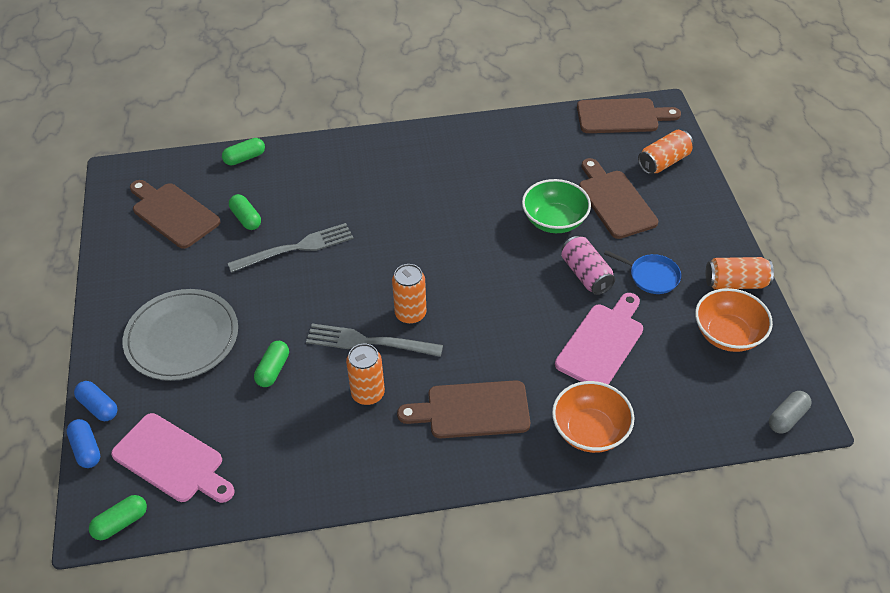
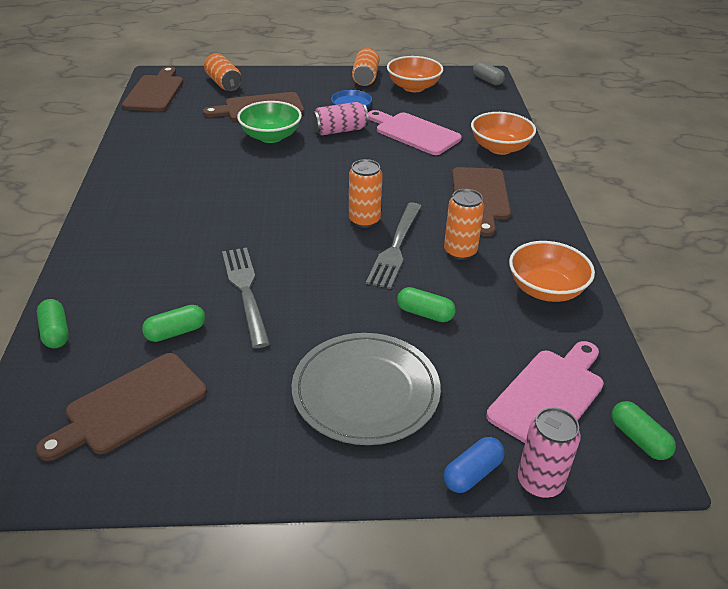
camera: 85 degrees left, 10 degrees down
blue capsule [66,419,100,468] -> pink can [518,407,581,498]
none -> orange bowl [509,241,595,302]

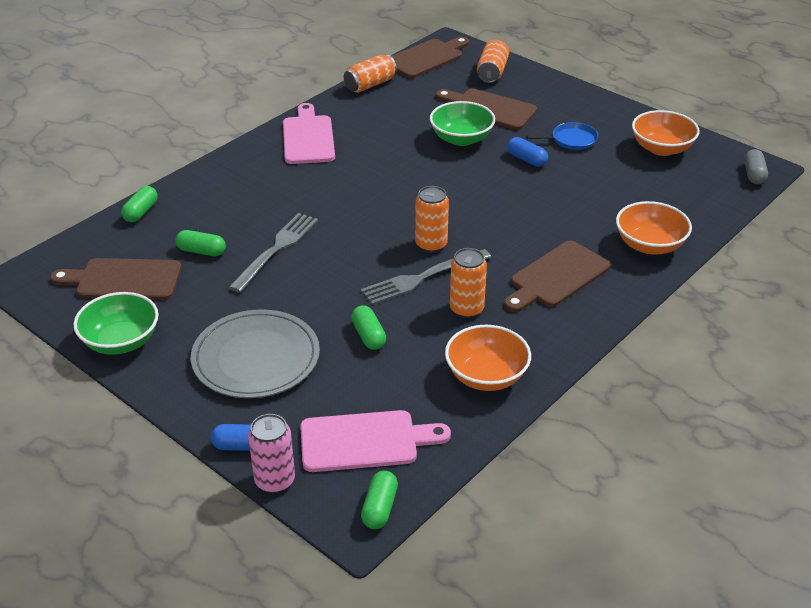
camera: 45 degrees right, 0 degrees up
pink can [312,102,369,135] -> blue capsule [507,137,548,167]
orange can [352,48,379,86] -> orange can moved to [344,54,397,93]
pink cutting board [368,110,462,155] -> pink cutting board moved to [283,103,335,164]
none -> green bowl [74,292,159,355]

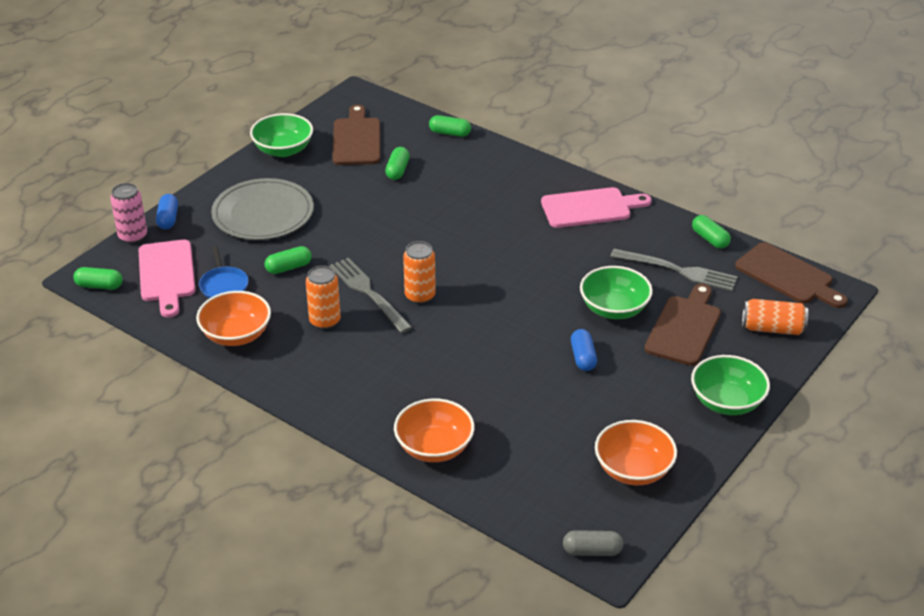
camera: 85 degrees right, 0 degrees up
grey fork [228,213,318,293] -> grey fork moved to [610,249,738,291]
orange can [344,54,397,93] -> green capsule [692,215,731,248]
brown cutting board [504,241,610,312] -> none
blue capsule [507,137,548,167] -> blue capsule turned 45 degrees counterclockwise [571,329,597,371]
blue pan [526,122,598,150] -> blue pan moved to [199,246,249,298]
none -> green bowl [691,355,770,415]

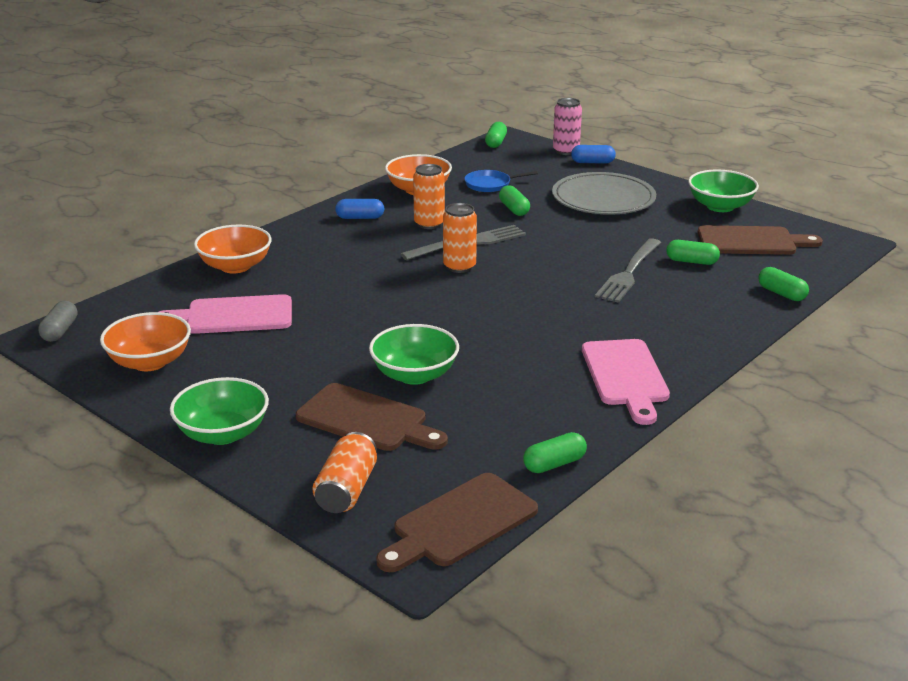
camera: 95 degrees right, 10 degrees down
pink cutting board [139,240,195,317] -> pink cutting board moved to [159,294,292,334]
green capsule [429,115,471,137] -> green capsule turned 60 degrees counterclockwise [758,267,809,301]
blue capsule [571,329,597,371] -> blue capsule moved to [335,199,384,219]
grey fork [610,249,738,291] -> grey fork moved to [595,238,661,303]

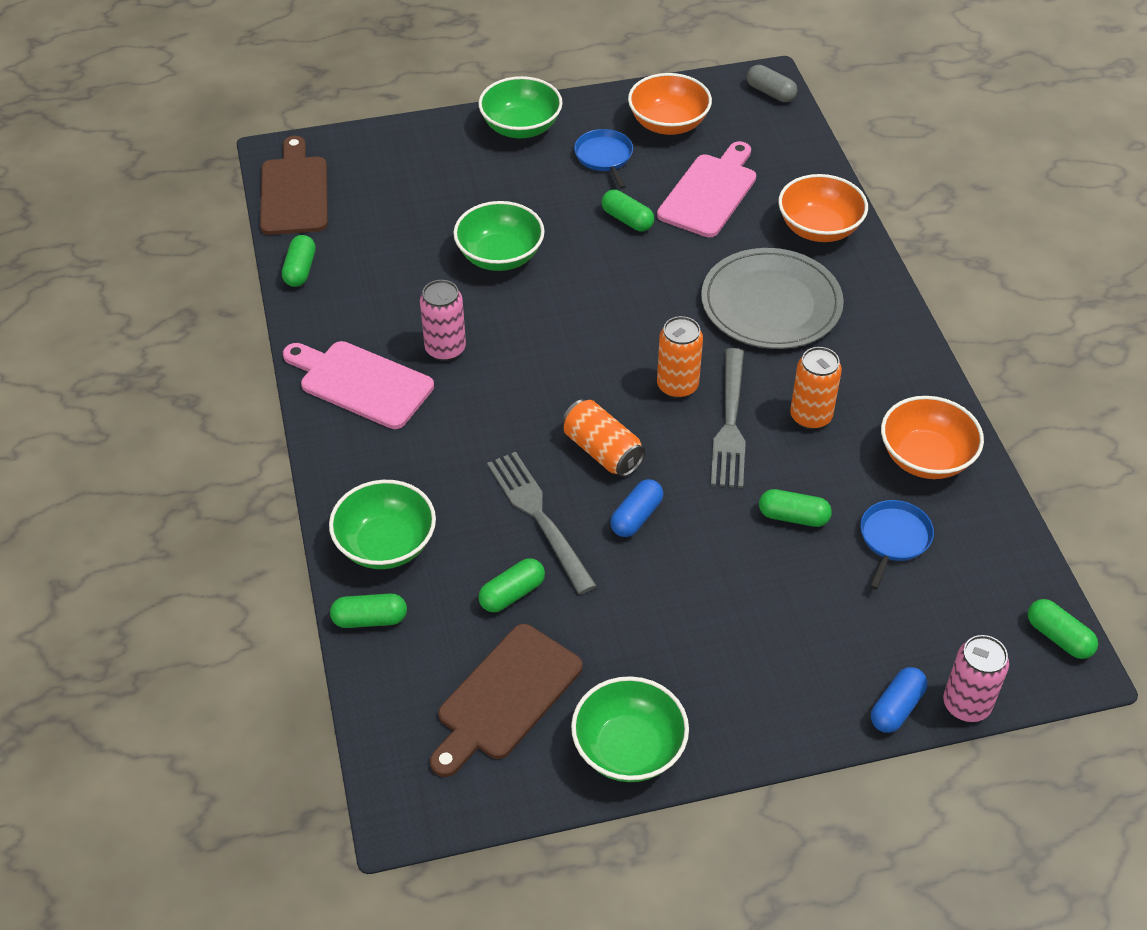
camera: 125 degrees right, 20 degrees up
brown cutting board [296,383,448,451] -> none
orange can [312,432,377,513] -> orange can moved to [562,399,645,477]
blue capsule [335,199,384,219] -> blue capsule moved to [610,479,663,537]
grey plate [552,172,656,215] -> grey plate moved to [701,248,844,349]
none -> green bowl [329,480,436,569]
none -> pink can [420,280,466,361]
none -> blue pan [574,129,633,189]
none -> green capsule [602,190,654,231]

